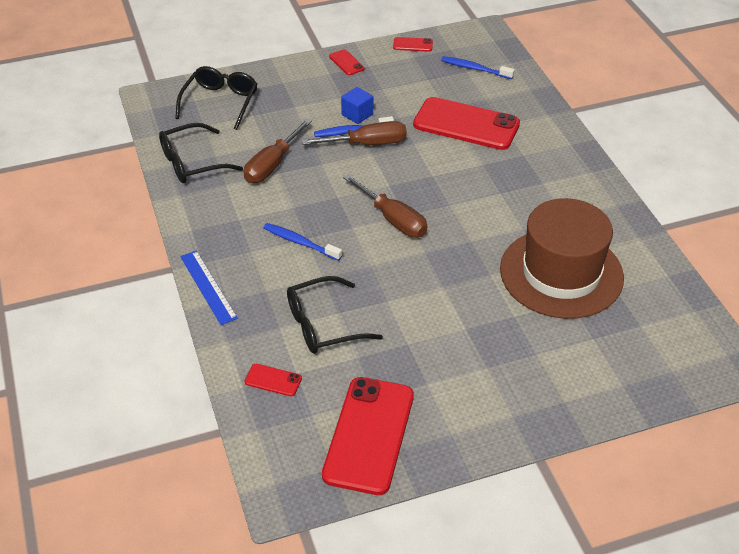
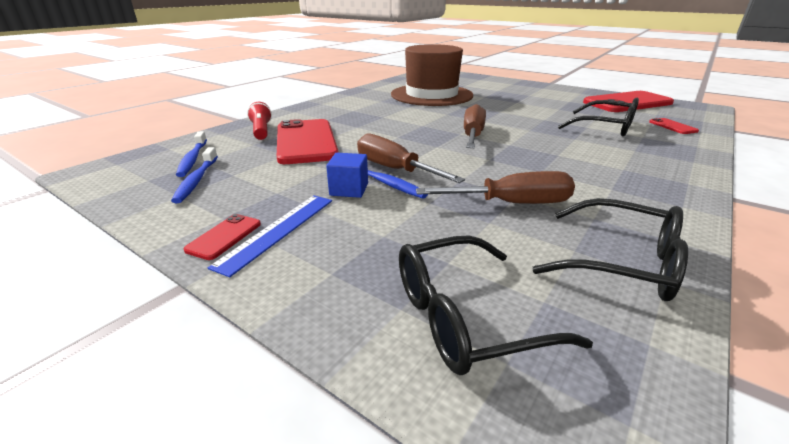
camera: 125 degrees left, 15 degrees down
blue ruler [180,250,238,325] -> blue ruler moved to [208,195,332,277]
blue toothbrush [263,223,342,261] -> blue toothbrush moved to [171,147,218,203]
red phone [393,37,433,52] -> none
none -> red flashlight [247,102,272,140]

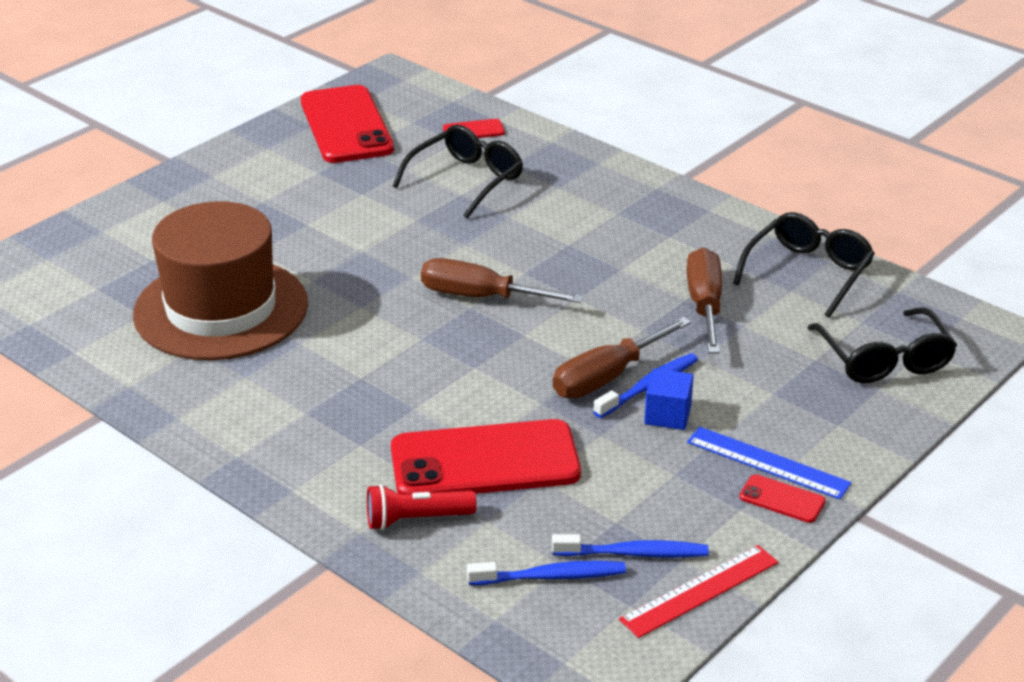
camera: 85 degrees left, 5 degrees up
none -> red ruler [619,545,778,638]

